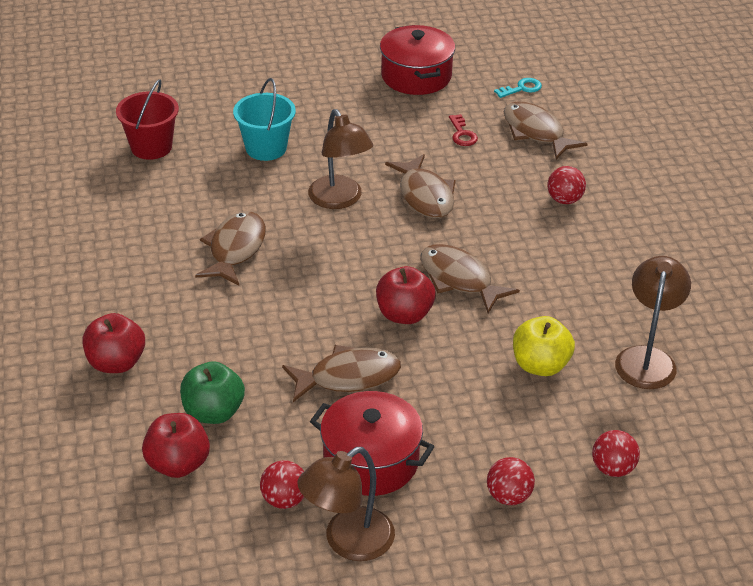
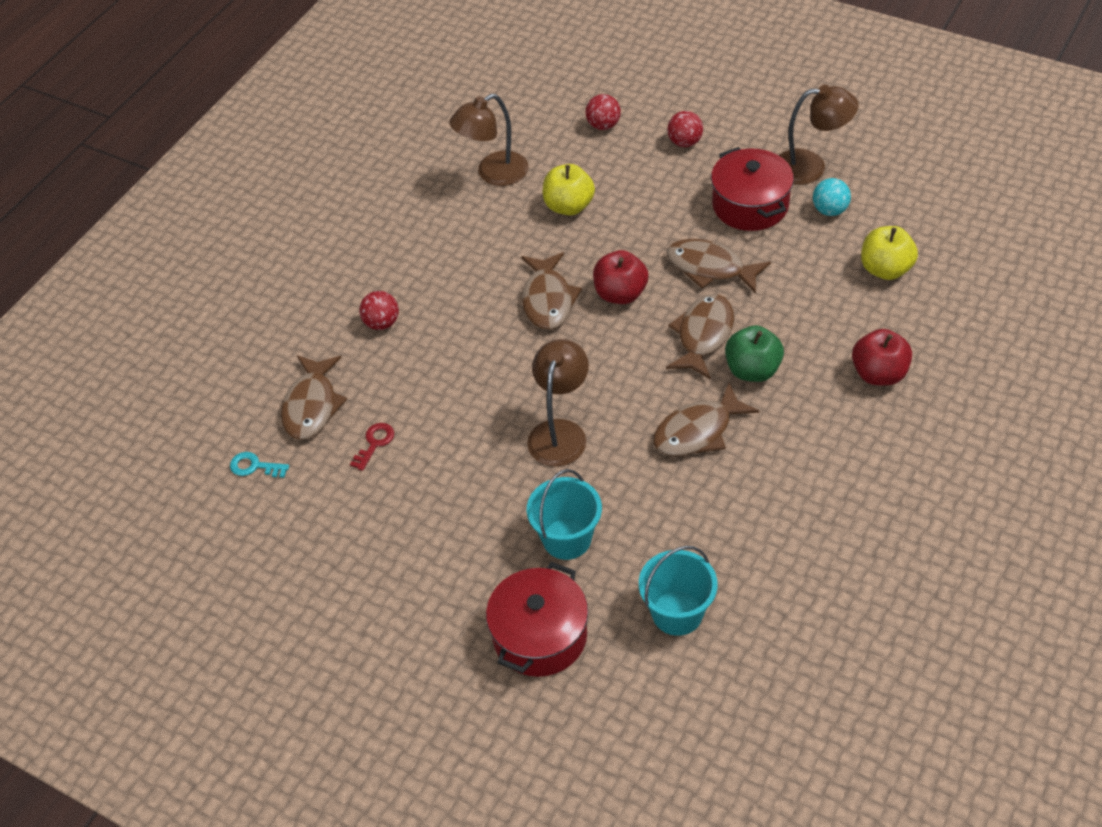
camera: 135 degrees left, 10 degrees up
red bucket [116,79,179,160] -> turquoise bucket [639,546,718,636]
red apple [142,413,210,478] -> yellow apple [861,226,918,280]
green apple [180,361,245,424] -> green apple moved to [725,325,784,382]
red ball [260,461,304,509] -> turquoise ball [813,178,851,216]
red pot [380,25,455,95] -> red pot moved to [486,562,588,677]
brown fish [385,154,456,218] -> brown fish moved to [666,294,734,380]

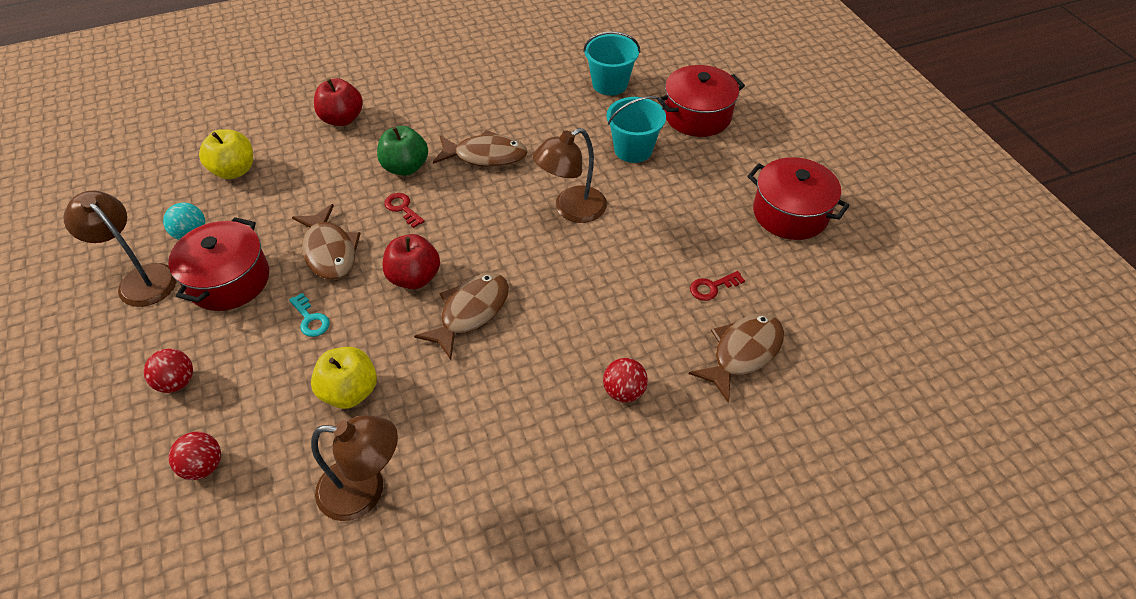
camera: 145 degrees left, 0 degrees up
turquoise key [230,452,289,478] -> turquoise key moved to [289,293,330,337]
brown fish [666,294,734,380] -> red key [384,193,425,228]
none -> red pot [747,157,850,240]

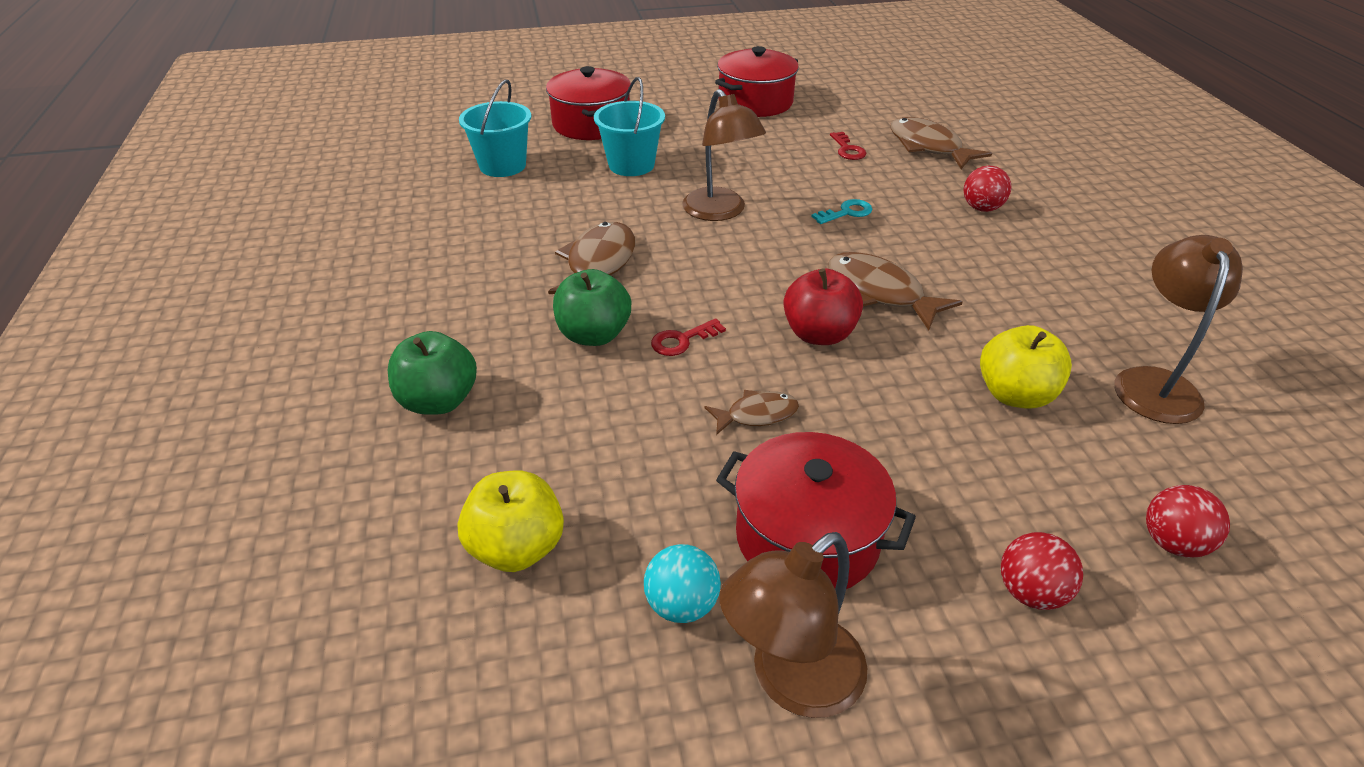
camera: 80 degrees left, 10 degrees down
turquoise key [289,293,330,337] -> turquoise key moved to [812,199,872,224]
brown fish [292,204,361,280] -> brown fish [705,390,799,435], size x0.58
red apple [314,78,363,126] -> green apple [388,331,477,415]

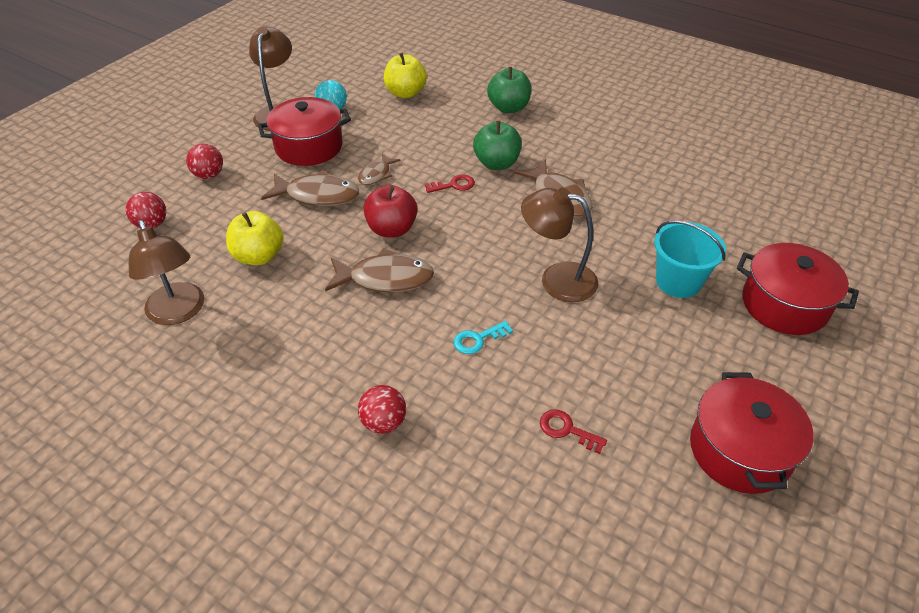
camera: 135 degrees right, 5 degrees up
turquoise bucket [459,80,531,177] -> none
red key [651,318,726,356] -> red key turned 60 degrees clockwise [425,174,475,193]
turquoise key [812,199,872,224] -> turquoise key turned 45 degrees clockwise [454,321,513,354]
brown fish [890,117,992,169] -> brown fish moved to [261,170,359,206]

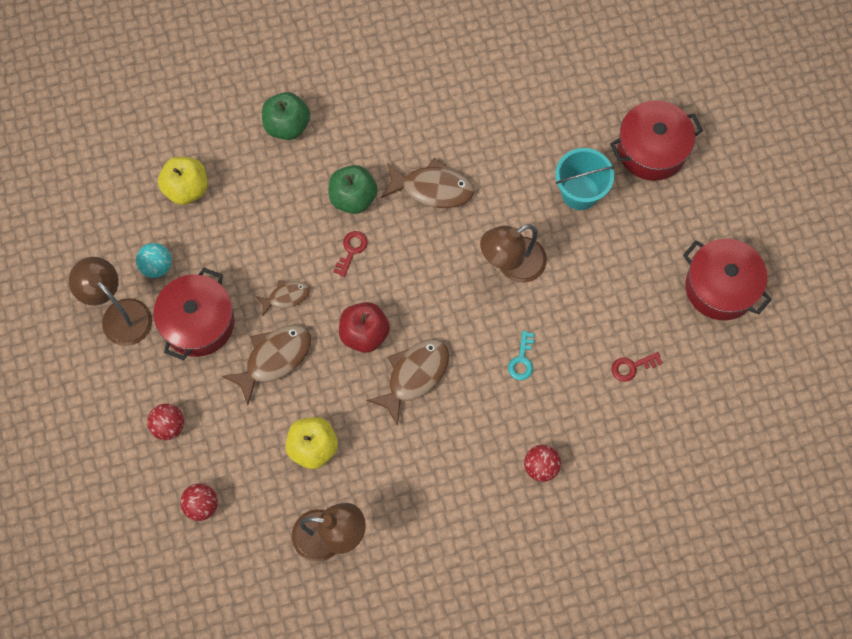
camera: 50 degrees left, 25 degrees up
brown fish [358,153,401,185] -> brown fish turned 90 degrees counterclockwise [255,280,310,317]

